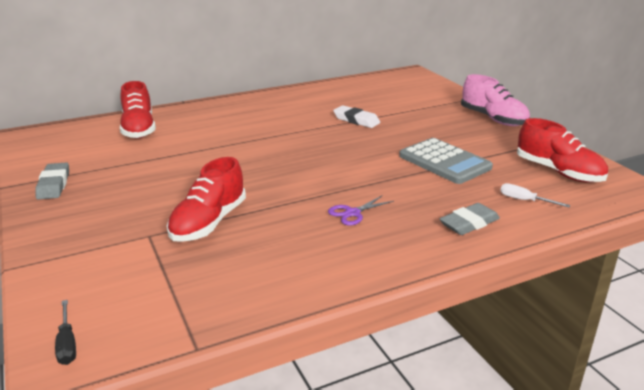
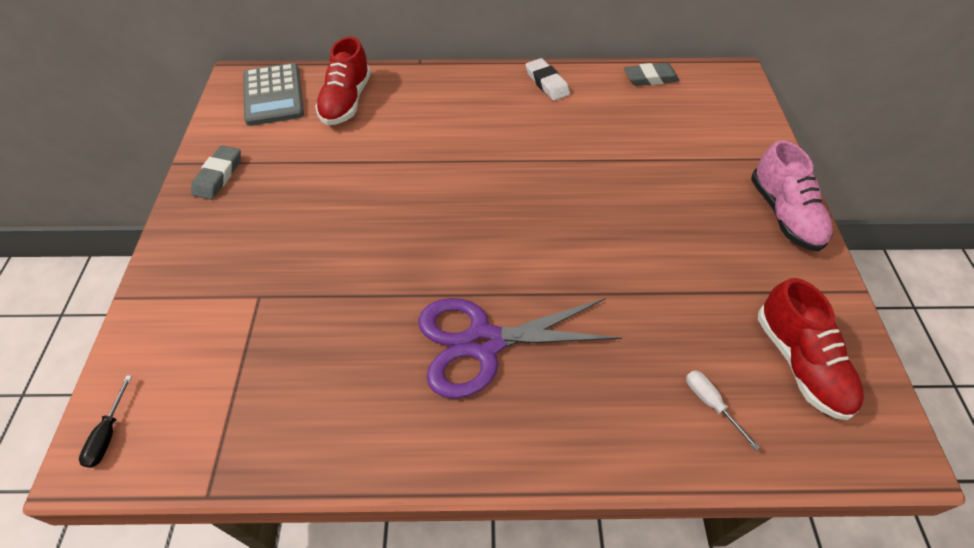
camera: 25 degrees right, 25 degrees up
red shoe [167,157,246,242] -> none
purple scissors [328,195,394,225] -> purple scissors [418,298,622,399], size x2.33
white eraser [333,105,380,128] -> white eraser moved to [526,58,570,101]
grey calculator [399,138,493,184] -> grey calculator moved to [243,63,304,126]
grey eraser [439,203,500,235] -> grey eraser moved to [624,63,679,86]

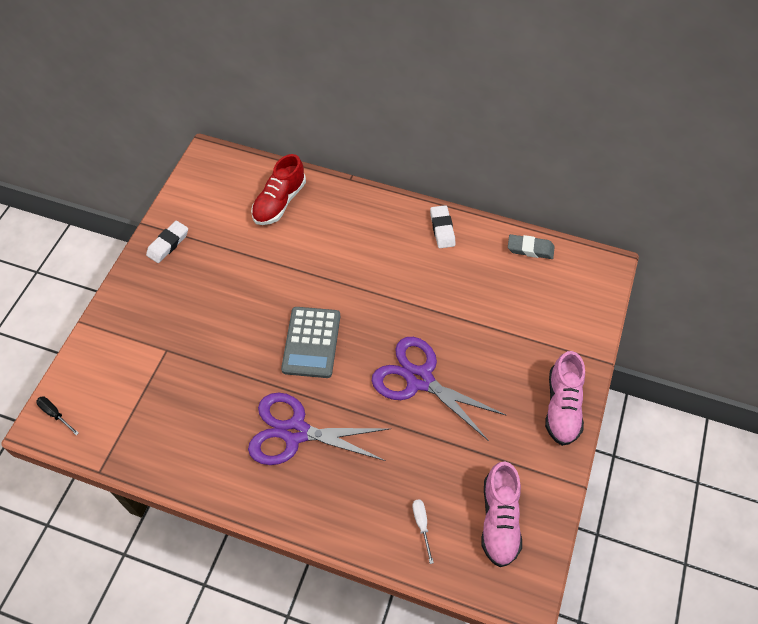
camera: 20 degrees right, 5 degrees up
black screwdriver [79,375,132,468] -> black screwdriver turned 105 degrees clockwise [36,397,79,435]
grey eraser [191,145,241,200] -> white eraser [146,221,188,263]
grey calculator [243,63,304,126] -> grey calculator moved to [281,307,340,378]
red shoe [758,278,864,420] -> pink shoe [481,462,522,567]
none -> purple scissors [372,337,507,441]

